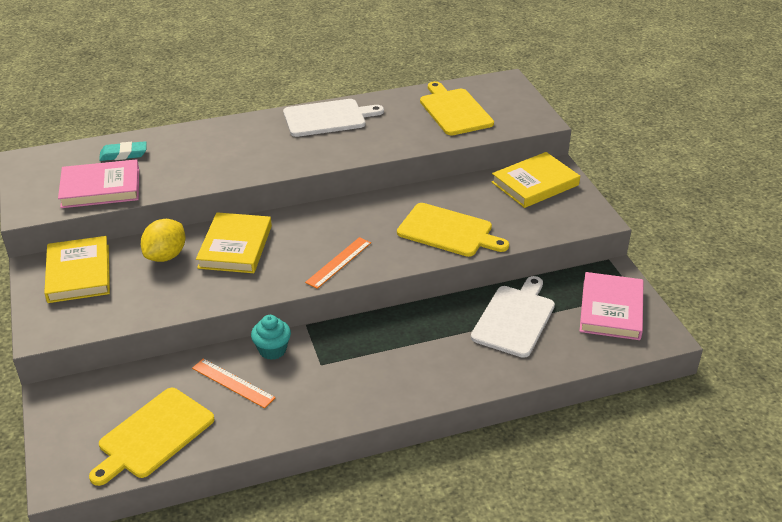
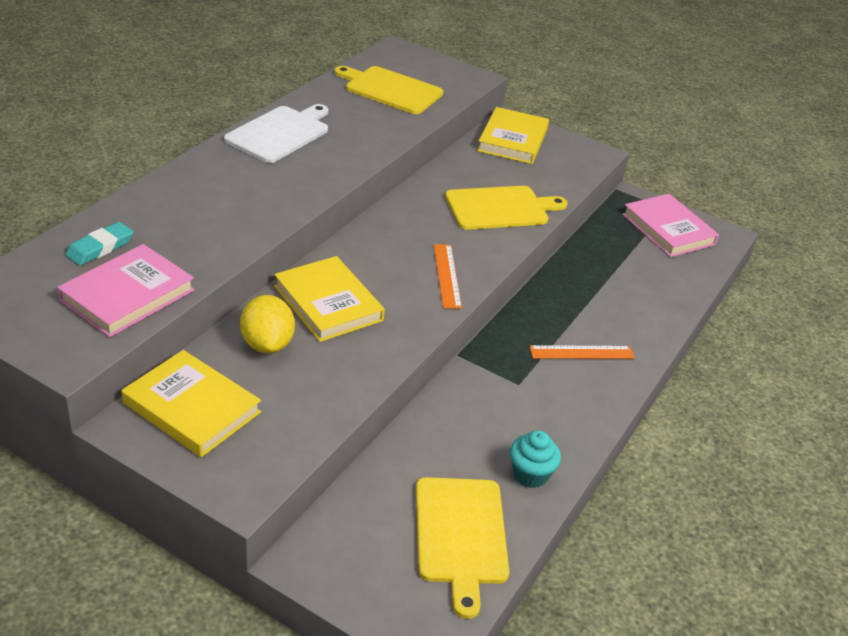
camera: 45 degrees left, 0 degrees up
orange ruler [192,358,276,408] -> orange ruler moved to [530,345,635,359]
turquoise cupcake [251,315,291,360] -> turquoise cupcake moved to [510,430,561,488]
white cutting board [471,276,555,358] -> none

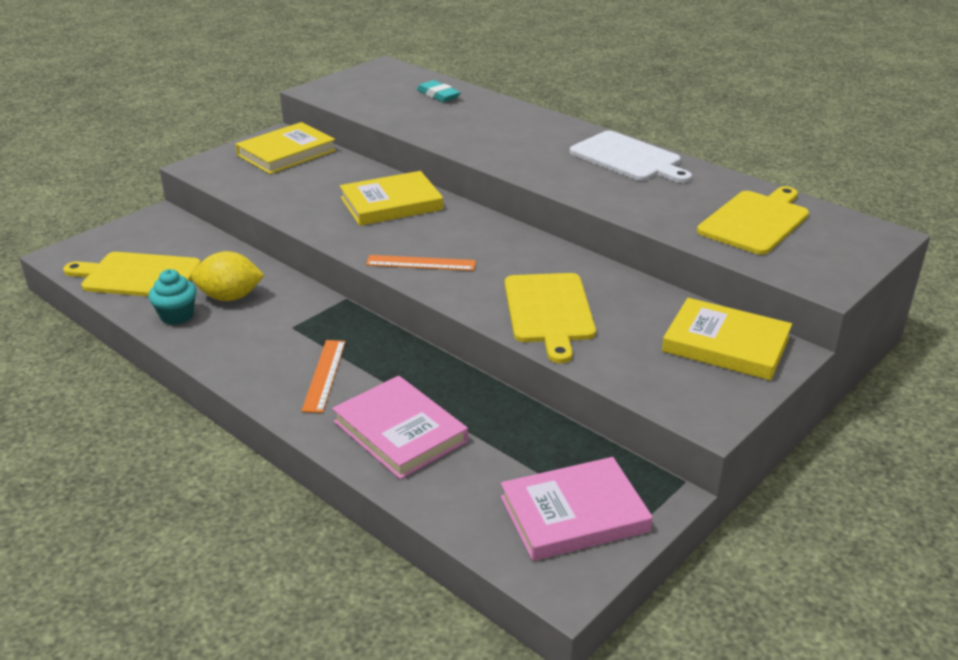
camera: 105 degrees right, 5 degrees down
pink book [57,244,195,337] -> pink book moved to [332,376,468,479]
yellow lemon [240,295,295,354] -> yellow lemon moved to [192,251,264,301]

